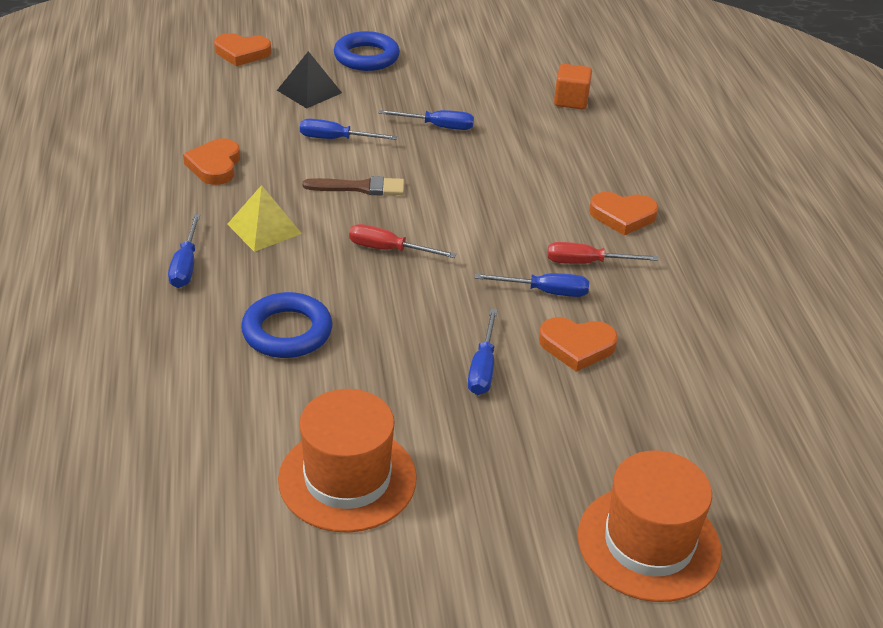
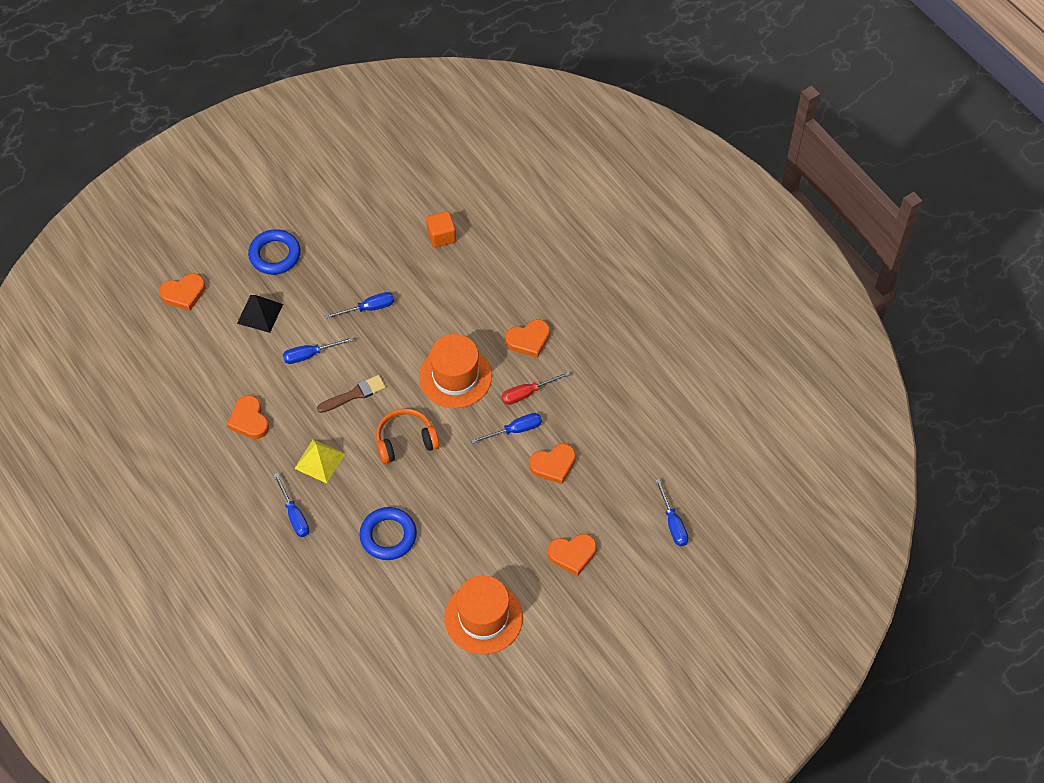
camera: 25 degrees left, 20 degrees up
red screwdriver [349,224,457,258] -> orange headphones [376,408,440,464]
blue screwdriver [468,309,498,395] -> blue screwdriver moved to [655,479,688,546]
orange hat [578,451,722,602] -> orange hat moved to [419,334,492,408]
none -> orange heart [548,534,597,576]

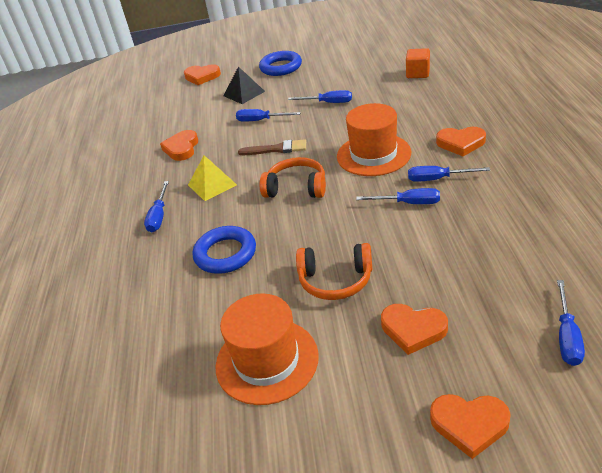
camera: 35 degrees right, 20 degrees down
red screwdriver [501,372,570,405] -> blue screwdriver [408,166,490,182]
orange heart [529,443,576,484] -> orange heart moved to [430,394,511,459]
none -> orange headphones [296,243,372,300]

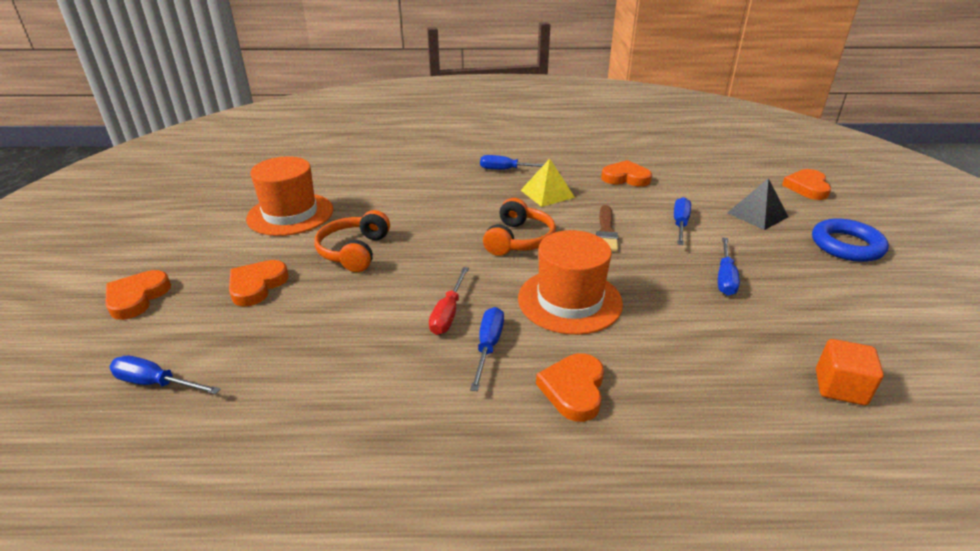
camera: 90 degrees right, 5 degrees down
blue ring [193,226,256,274] -> none
blue screwdriver [356,188,440,204] -> red screwdriver [429,267,469,335]

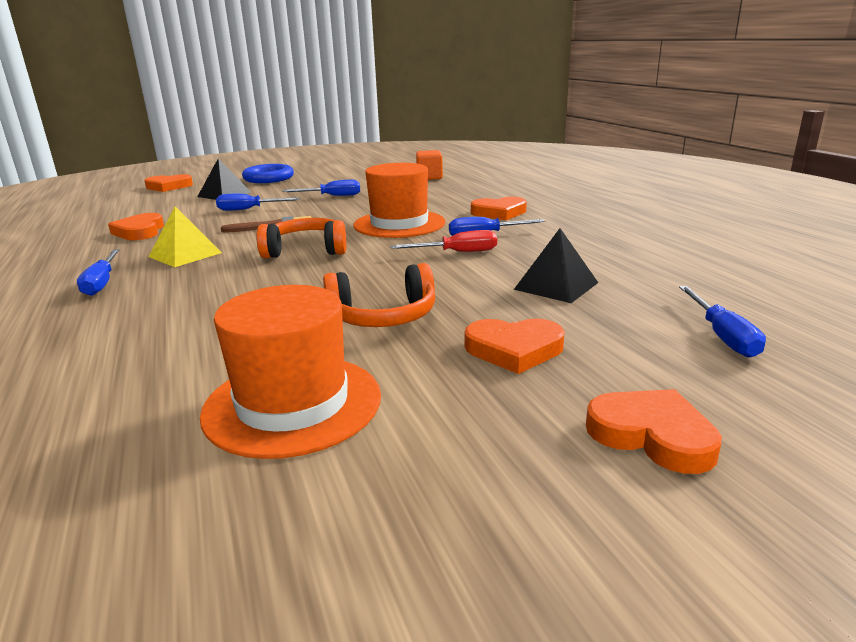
camera: 110 degrees left, 10 degrees down
orange heart [105,270,171,320] -> orange heart turned 135 degrees counterclockwise [586,389,722,474]
none -> black pyramid [514,228,598,303]

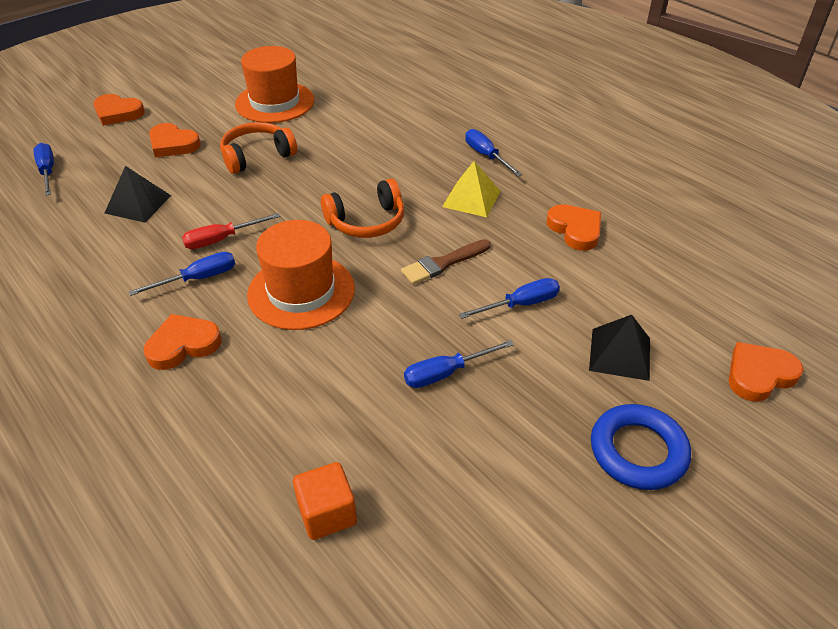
camera: 160 degrees right, 20 degrees up
orange heart [464,318,565,374] -> orange heart turned 135 degrees counterclockwise [149,123,201,157]

